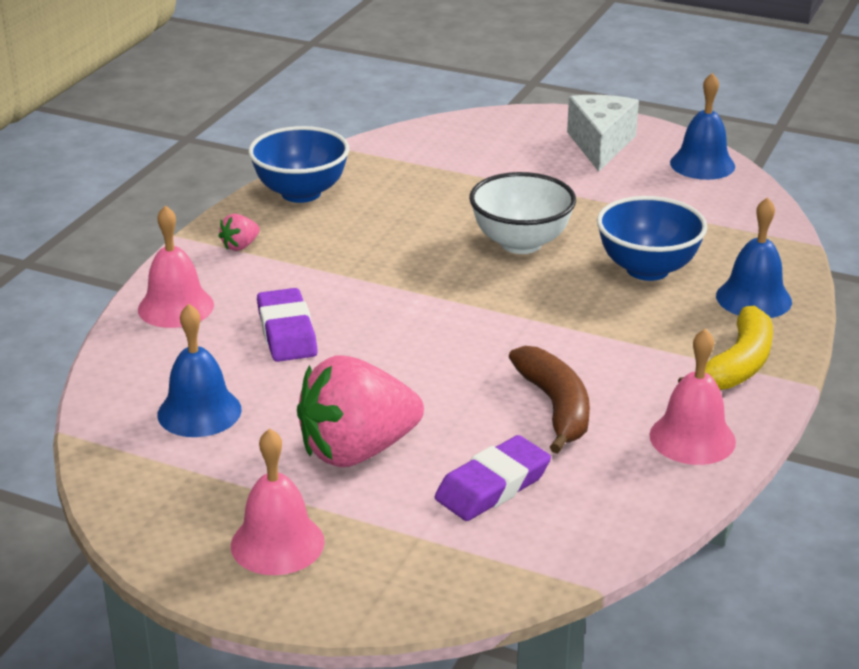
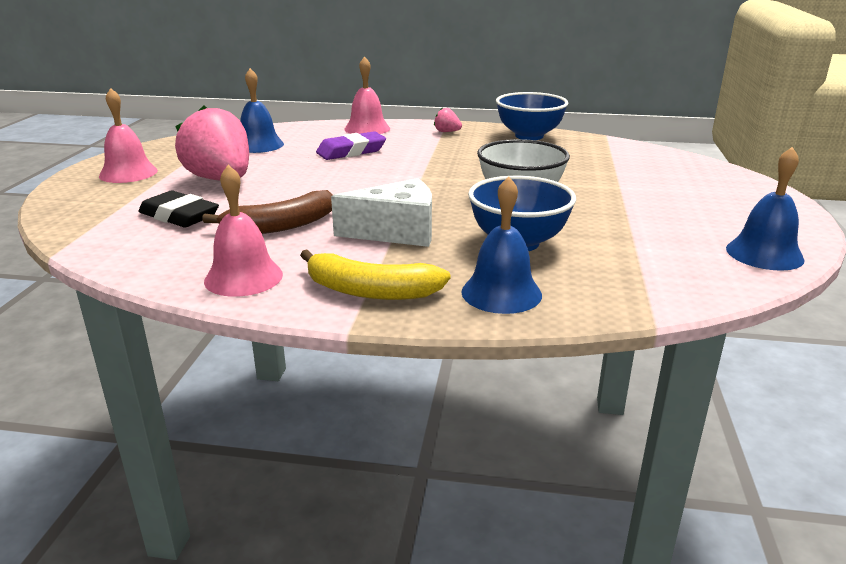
camera: 75 degrees right, 5 degrees down
purple eraser [435,435,551,521] -> black eraser [138,191,219,227]
white cheese [567,95,639,172] -> white cheese moved to [331,178,432,247]

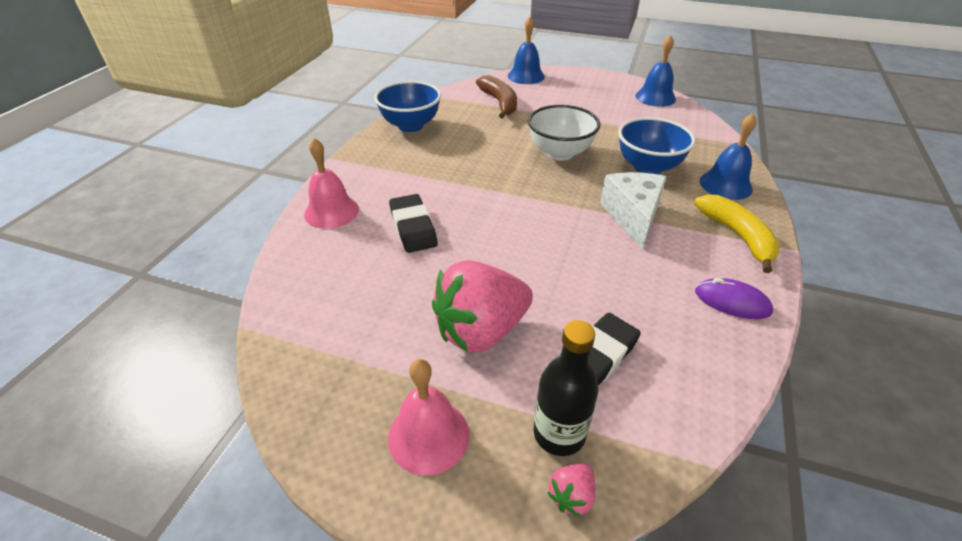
camera: 80 degrees left, 15 degrees up
brown banana [202,190,333,234] -> brown banana moved to [476,75,517,118]
pink bell [204,165,283,297] -> purple mouse [695,278,773,319]
blue bell [240,68,284,153] -> blue bell moved to [508,17,545,84]
yellow banana [300,250,451,300] -> yellow banana turned 45 degrees counterclockwise [694,195,780,273]
purple eraser [316,131,386,160] -> black eraser [389,194,438,253]
pink strawberry [434,107,462,132] -> pink strawberry moved to [547,464,596,517]
none -> black bottle [534,320,599,456]

